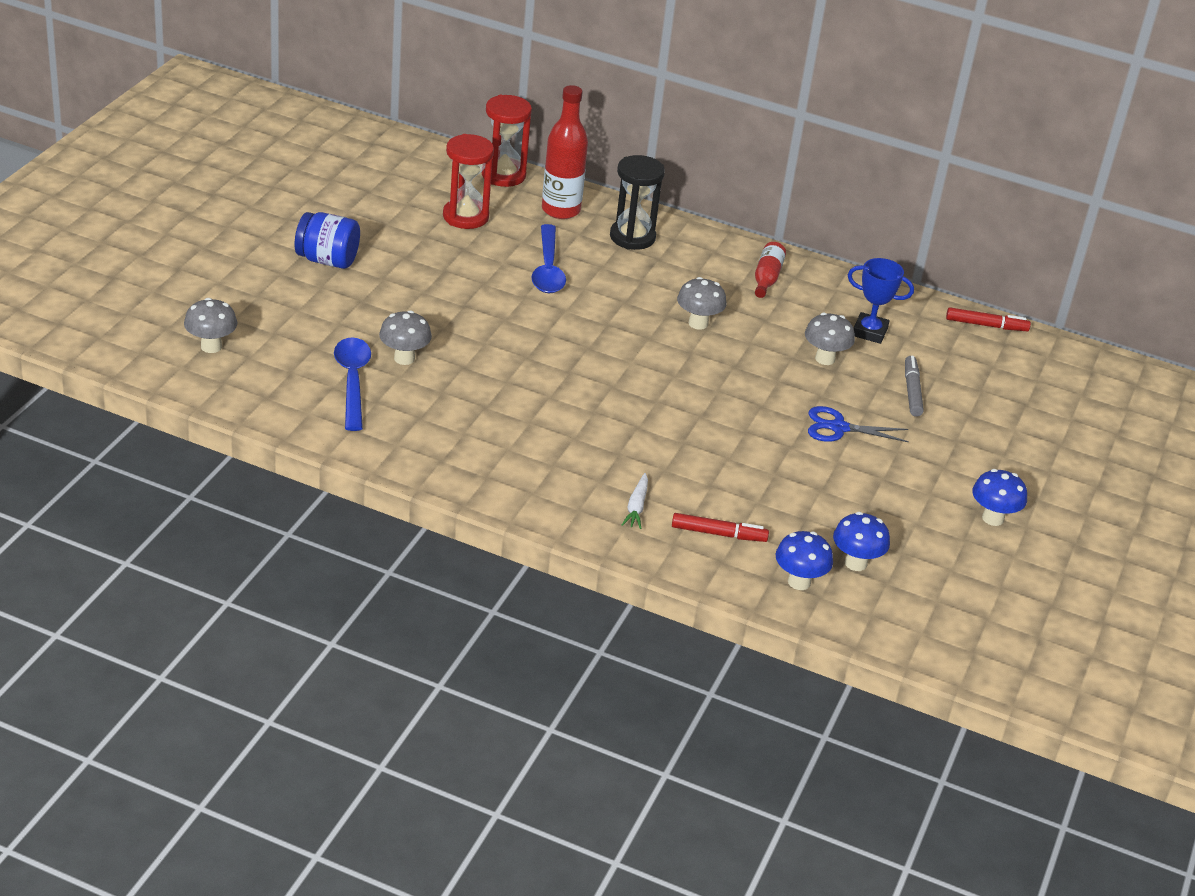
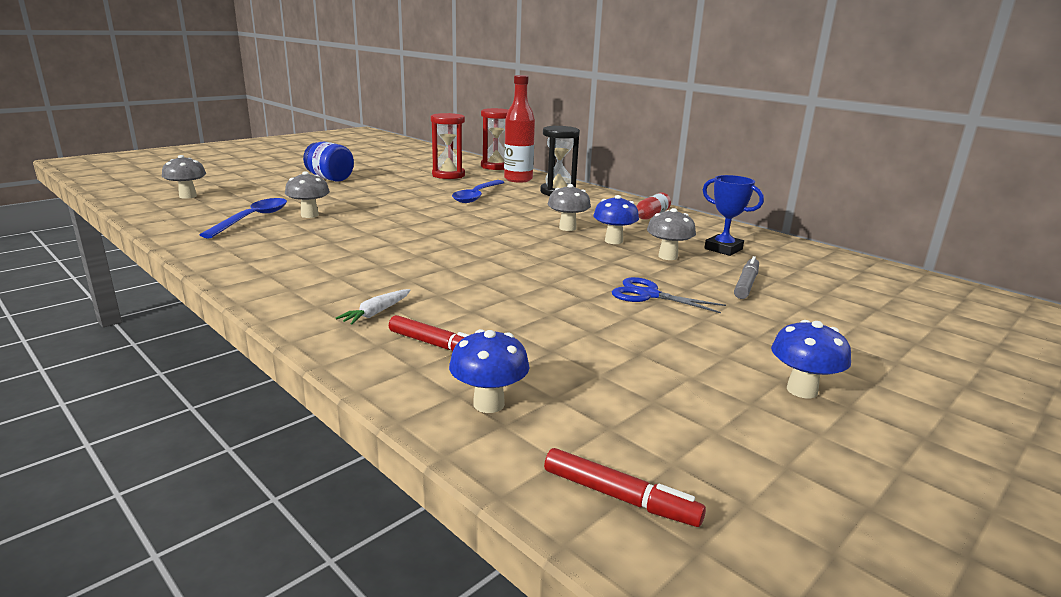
camera: 25 degrees right, 15 degrees down
blue mushroom [833,512,890,571] -> blue mushroom moved to [593,195,639,244]
red marker [946,307,1031,331] -> red marker moved to [544,448,706,527]

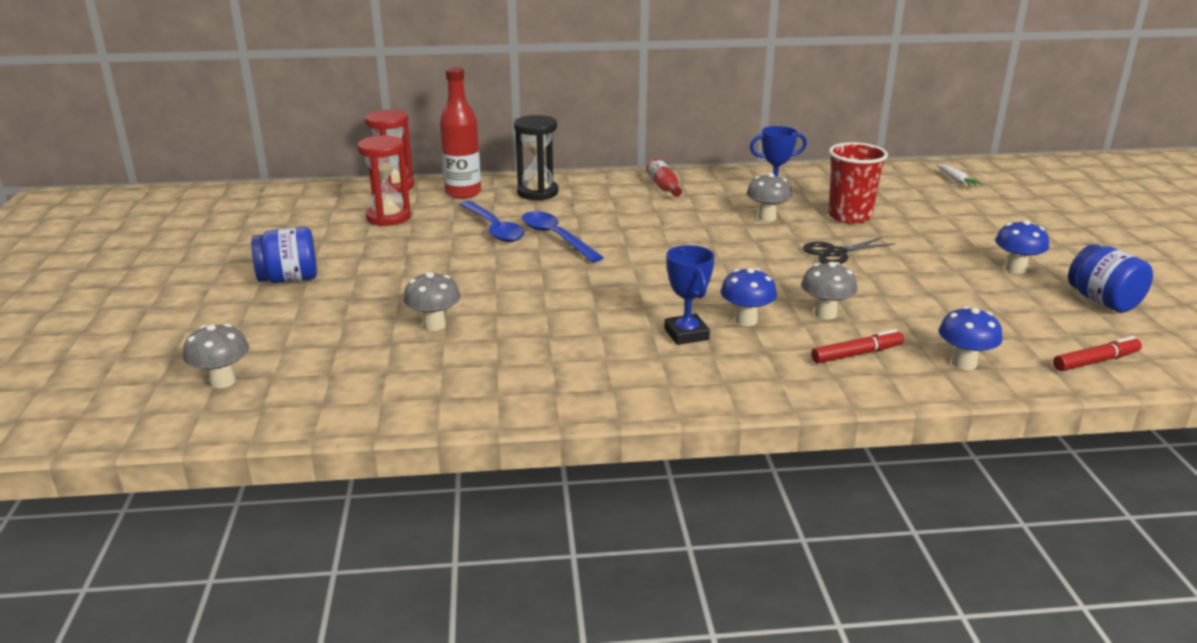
camera: 50 degrees left, 5 degrees up
blue spoon [200,198,287,238] -> blue spoon moved to [522,211,604,262]
white carrot [336,289,411,325] -> white carrot moved to [937,164,982,187]
grey mushroom [548,184,591,231] -> grey mushroom moved to [801,262,857,319]
blue mushroom [593,195,639,244] -> blue mushroom moved to [721,268,777,326]
blue scissors [612,277,726,313] -> black scissors [803,237,895,264]
grey marker [734,256,759,299] -> red cup [828,142,888,224]
none -> blue trophy [664,245,715,345]
none -> blue jar [1068,244,1153,312]

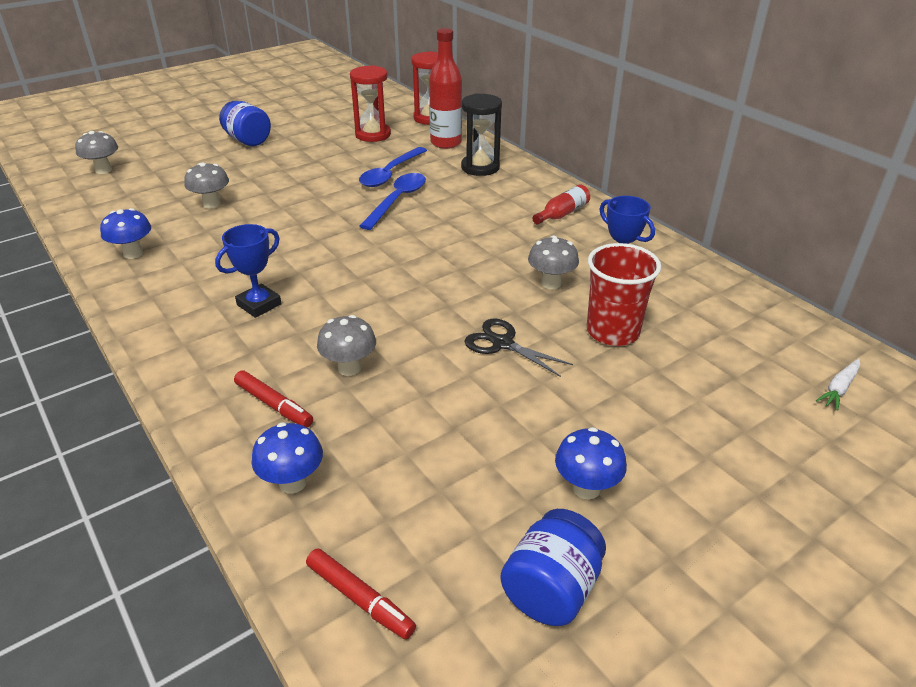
camera: 60 degrees right, 10 degrees up
blue mushroom [721,268,777,326] -> blue mushroom moved to [100,208,151,259]

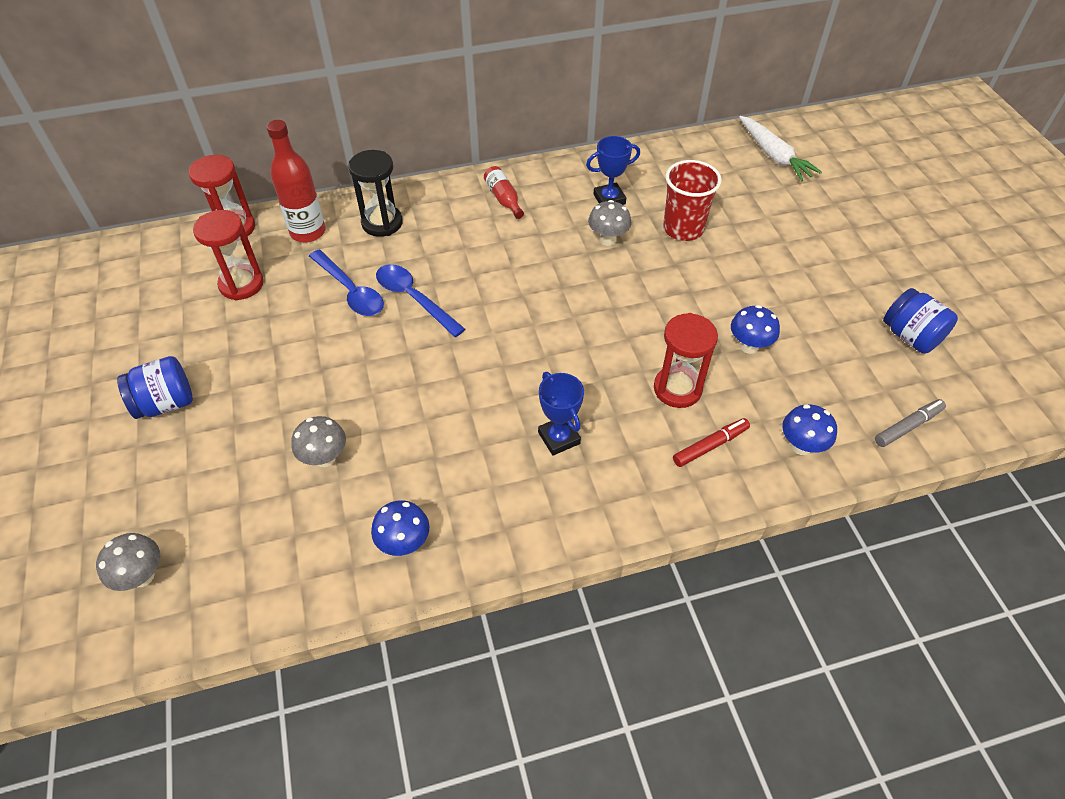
camera: 70 degrees left, 15 degrees up
red marker [306,548,416,639] -> grey marker [875,399,946,447]
grey mushroom [317,315,376,376] -> red hourglass [654,313,718,408]
black scissors [464,319,573,377] -> none
blue mushroom [555,427,627,500] -> blue mushroom moved to [731,305,780,354]
white carrot [816,359,860,411] -> white carrot [739,116,822,181], size x1.89

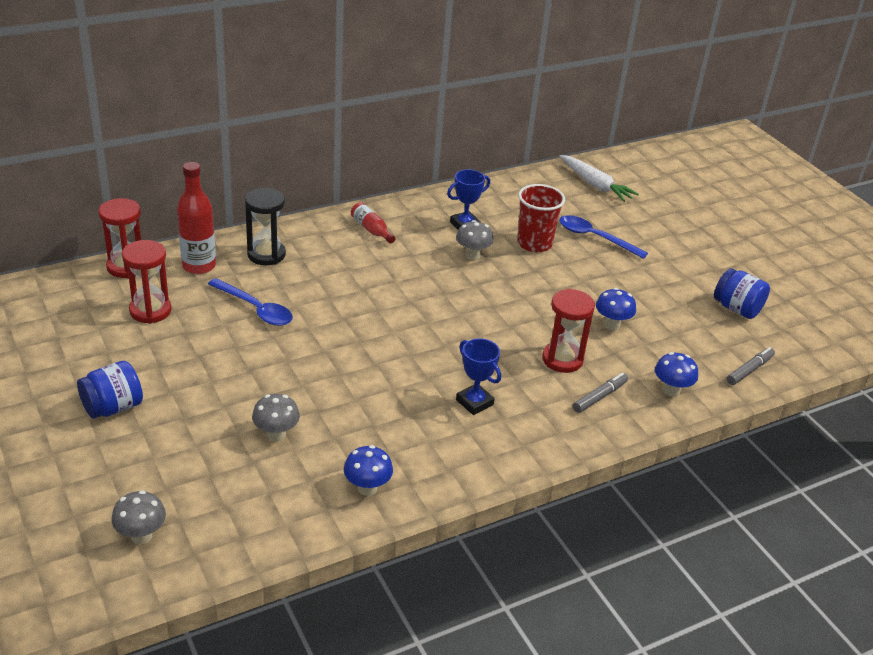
camera: 15 degrees left, 15 degrees down
blue spoon [376,264,465,337] -> blue spoon moved to [559,215,648,259]
red marker [673,418,750,467] -> grey marker [573,373,628,413]

